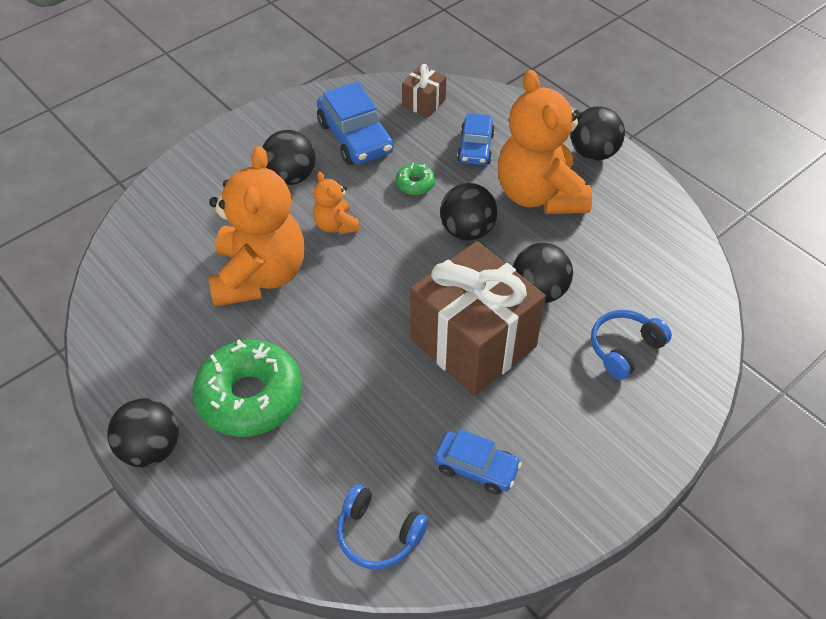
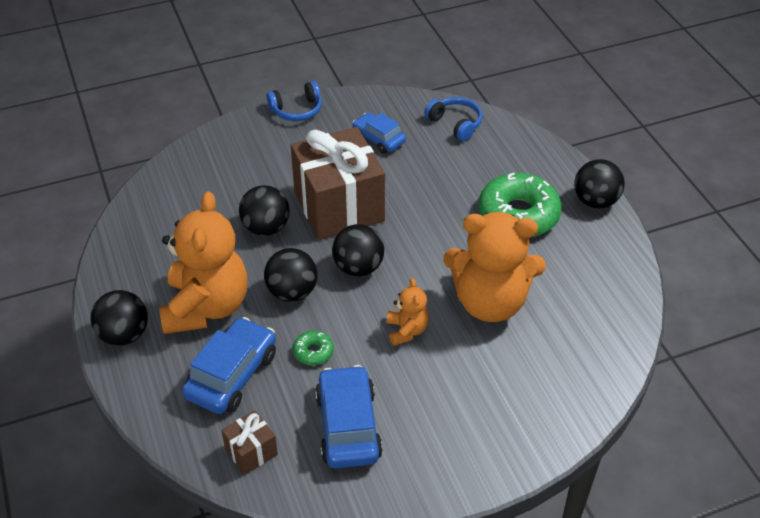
camera: 160 degrees left, 5 degrees down
orange teddy bear [208,146,304,307] -> orange teddy bear turned 105 degrees counterclockwise [443,212,546,322]
black ball [262,130,315,185] -> black ball moved to [332,224,384,277]
blue car [457,113,495,165] -> blue car [182,317,276,414], size x1.56
blue headphones [591,310,672,380] -> blue headphones moved to [266,81,322,121]

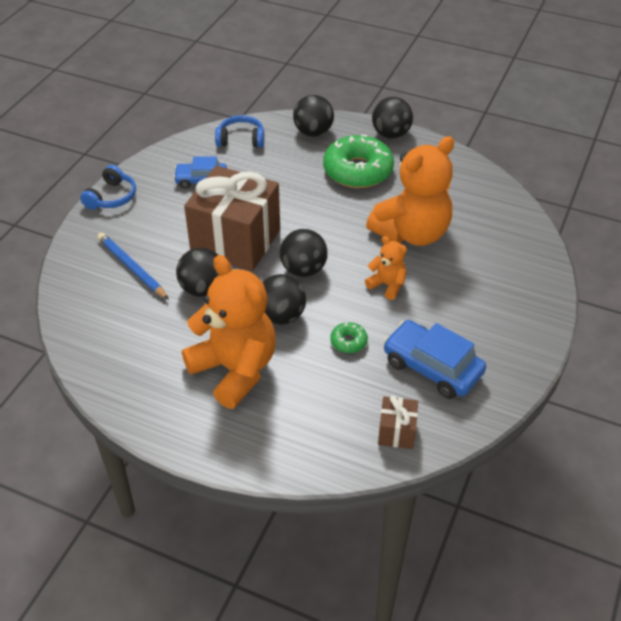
camera: 45 degrees left, 0 degrees up
black ball [91,290,148,346] -> black ball moved to [293,95,334,137]
blue car [182,317,276,414] -> none
none -> blue pencil [97,232,169,300]

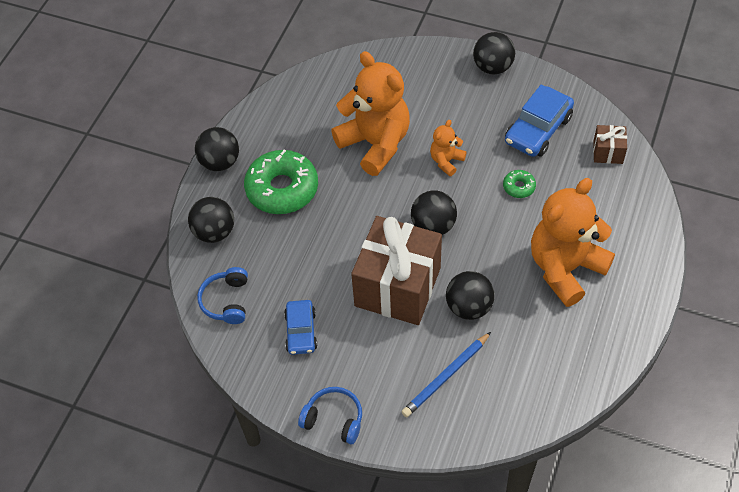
camera: 90 degrees left, 10 degrees up
black ball [262,274,306,325] -> black ball moved to [473,32,515,75]

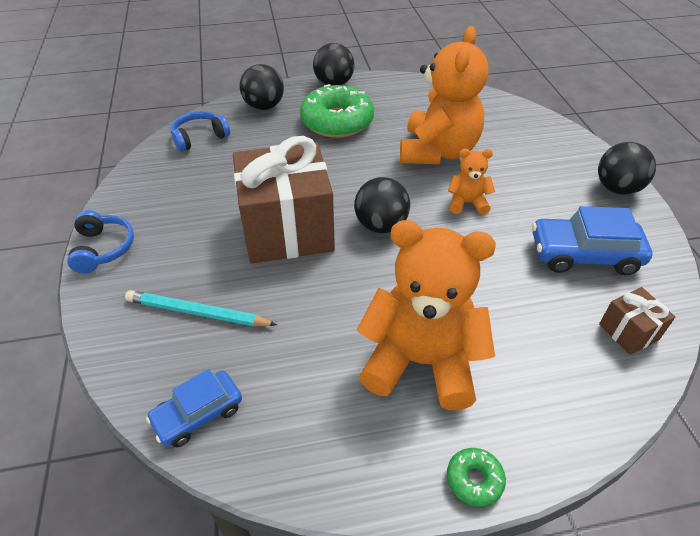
camera: 55 degrees right, 10 degrees down
blue car [284,300,317,355] -> blue car moved to [146,369,242,447]
blue pencil [401,332,491,417] -> turquoise pencil [125,290,277,326]
black ball [446,271,494,320] -> none
green donut [503,170,536,198] -> green donut moved to [447,448,506,507]

